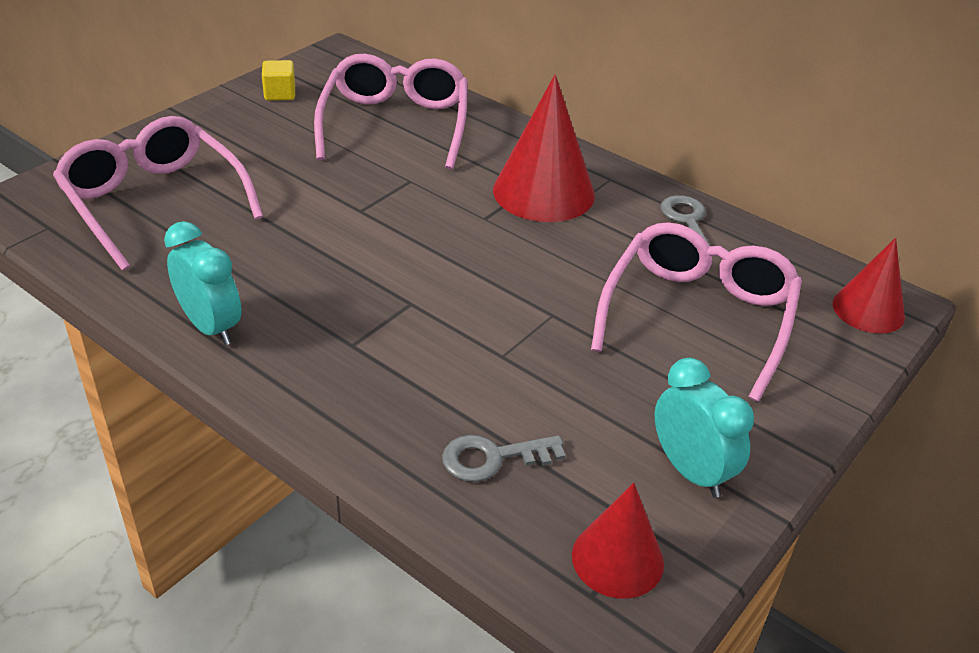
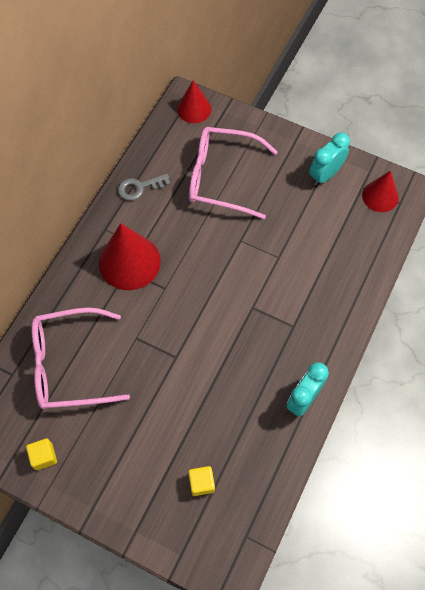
camera: 100 degrees left, 25 degrees up
pink glasses [53,116,263,271] -> yellow cube [188,466,215,496]
grey key [442,435,566,482] -> none

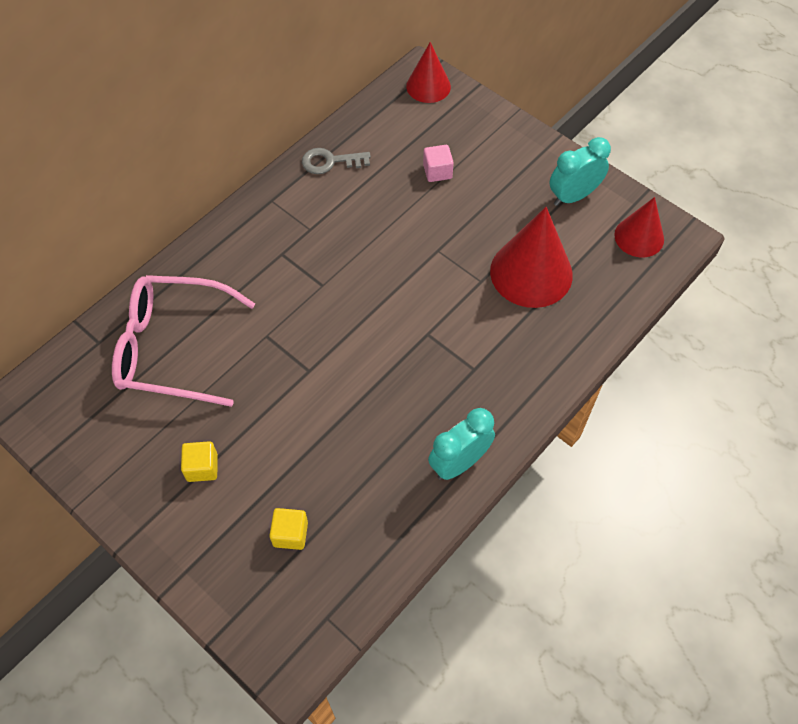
camera: 15 degrees right, 5 degrees down
yellow cube [26,438,57,470] -> yellow cube moved to [181,441,218,482]
red cone [99,223,161,290] -> red cone moved to [490,207,573,308]
pink glasses [189,127,278,219] -> pink cube [423,145,454,182]

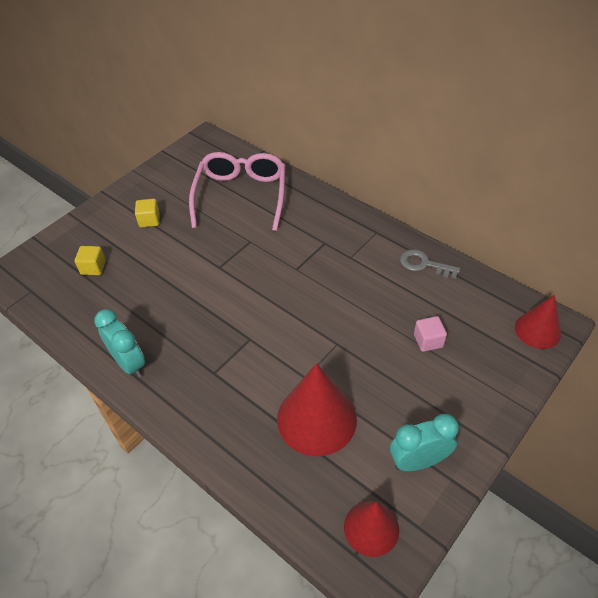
camera: 90 degrees right, 10 degrees down
grey key [302,148,371,174] -> grey key turned 60 degrees counterclockwise [400,249,460,279]
turquoise clock [549,137,611,206] -> turquoise clock turned 75 degrees counterclockwise [390,414,459,471]

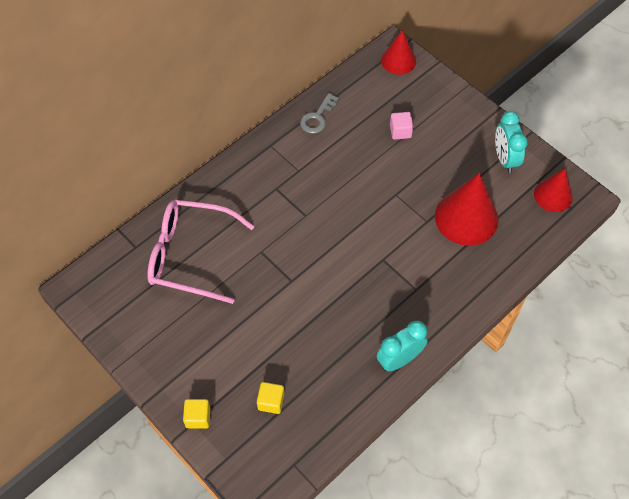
camera: 85 degrees left, 10 degrees up
yellow cube [135,199,160,227] -> yellow cube moved to [183,399,210,429]

